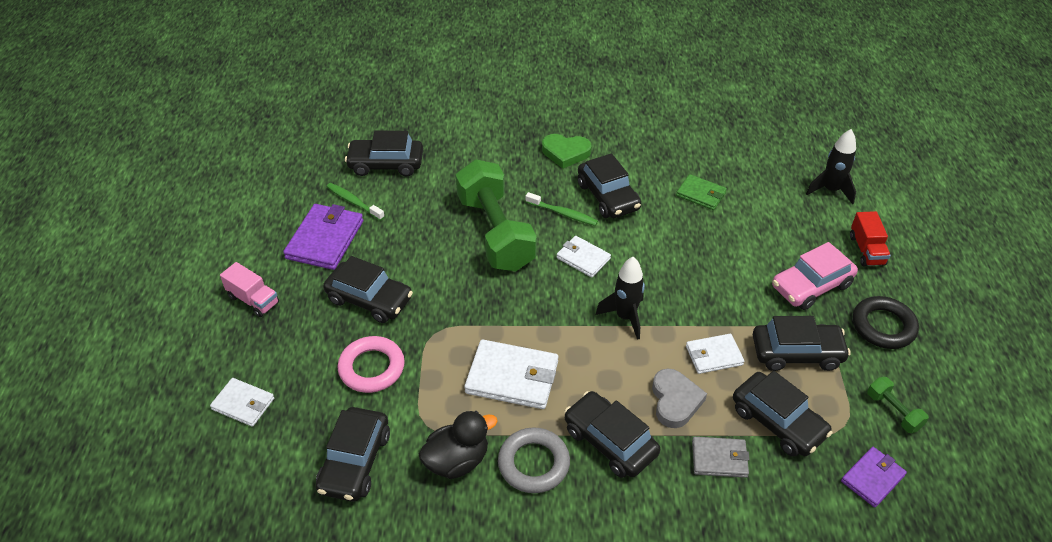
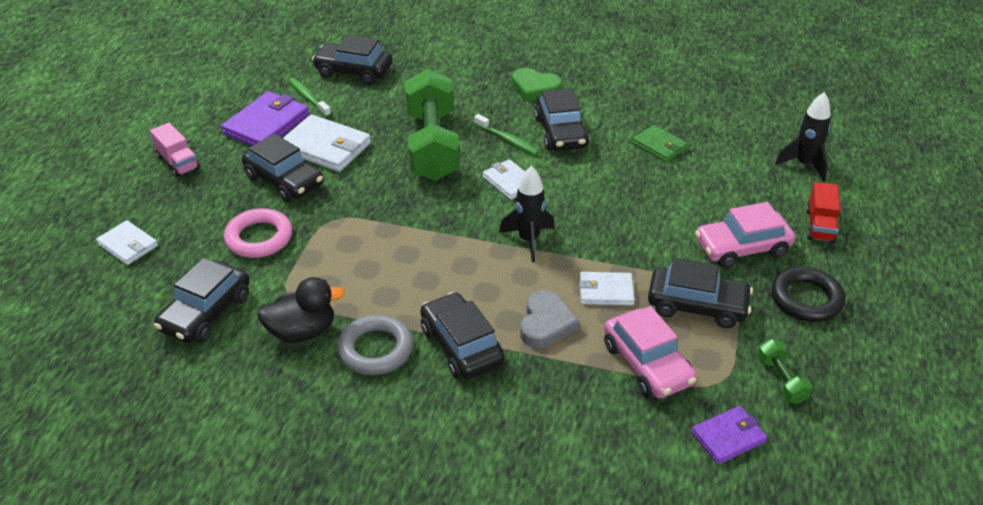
camera: 15 degrees right, 5 degrees down
white wallet [464,339,558,409] -> white wallet moved to [283,114,371,172]
grey wallet [692,437,750,478] -> none
black car [733,371,833,457] -> pink car [604,306,697,399]

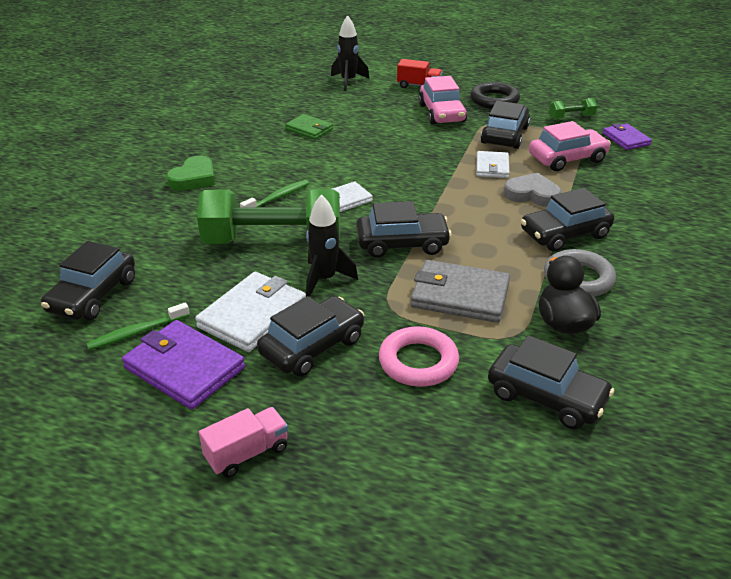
camera: 85 degrees left, 5 degrees down
white wallet [96,220,158,265] -> none
black rocket [499,166,555,262] -> black rocket moved to [306,194,358,297]
black car [534,88,589,151] -> black car moved to [356,201,452,258]
green wallet [632,125,688,162] -> green wallet turned 75 degrees clockwise [285,114,333,139]
none -> grey wallet [410,260,510,323]

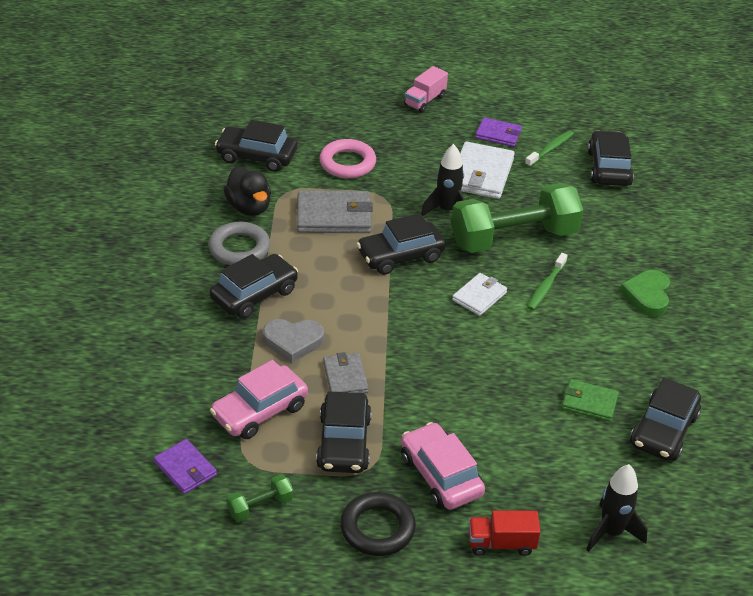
camera: 160 degrees right, 5 degrees up
purple wallet [122,320,245,410] -> purple wallet [475,117,522,147], size x0.60
black car [257,296,364,376] -> black car moved to [630,378,701,461]
white wallet [476,151,509,178] -> grey wallet [323,352,369,393]

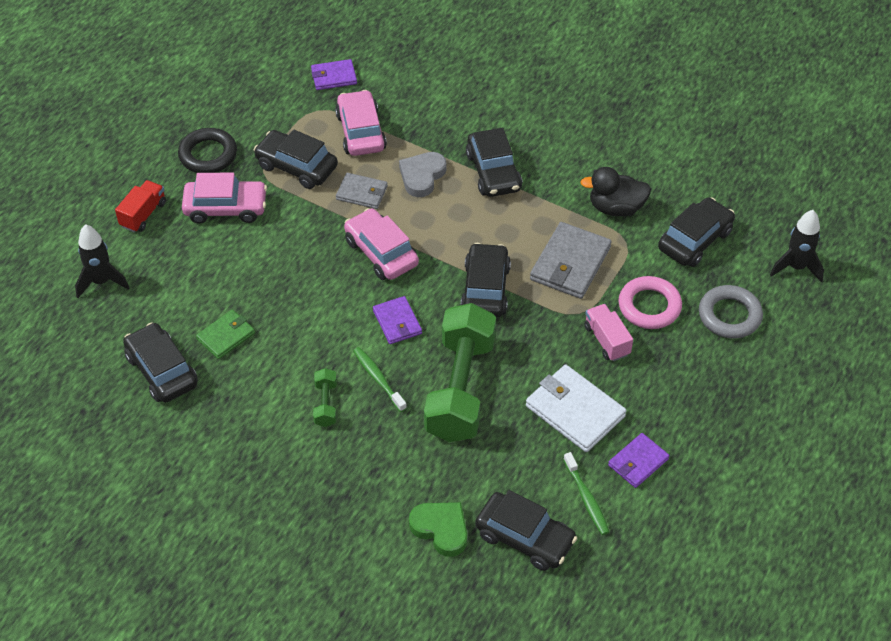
camera: 120 degrees right, 10 degrees up
grey ring [209,222,270,265] -> grey ring moved to [699,285,763,338]
green dumbbell [227,474,293,522] -> green dumbbell moved to [313,368,337,427]
pink truck [404,66,448,112] -> pink truck moved to [584,304,633,361]
black rocket [421,144,465,216] -> black rocket moved to [770,210,824,283]
white wallet [452,273,507,316] -> purple wallet [373,296,422,344]
green heart [620,270,670,317] -> green heart moved to [409,502,467,557]
none -> pink car [344,208,419,280]

